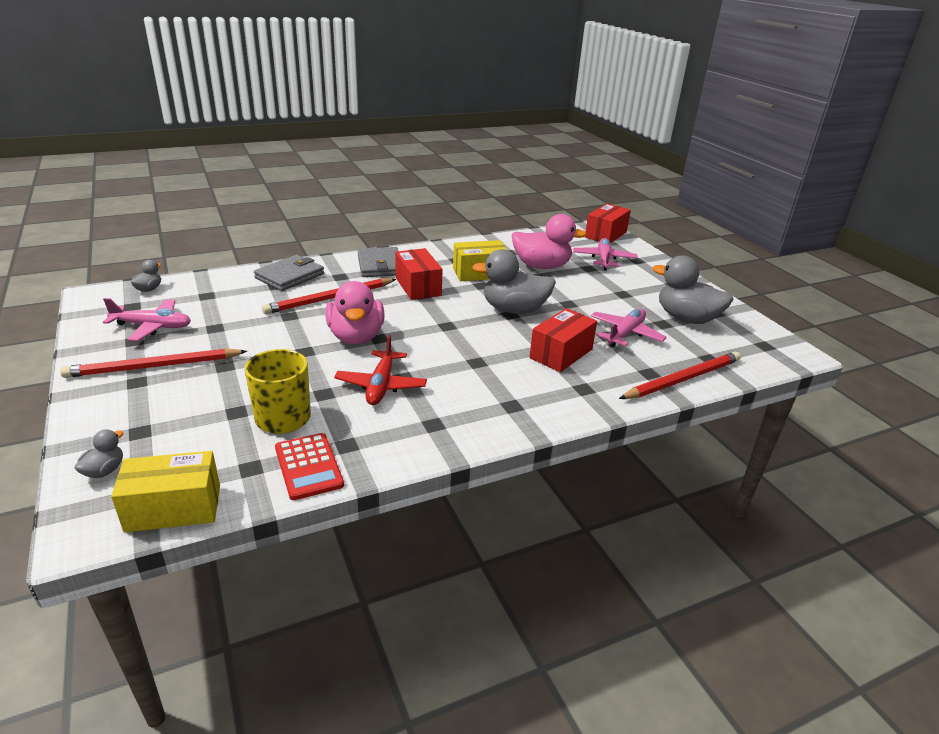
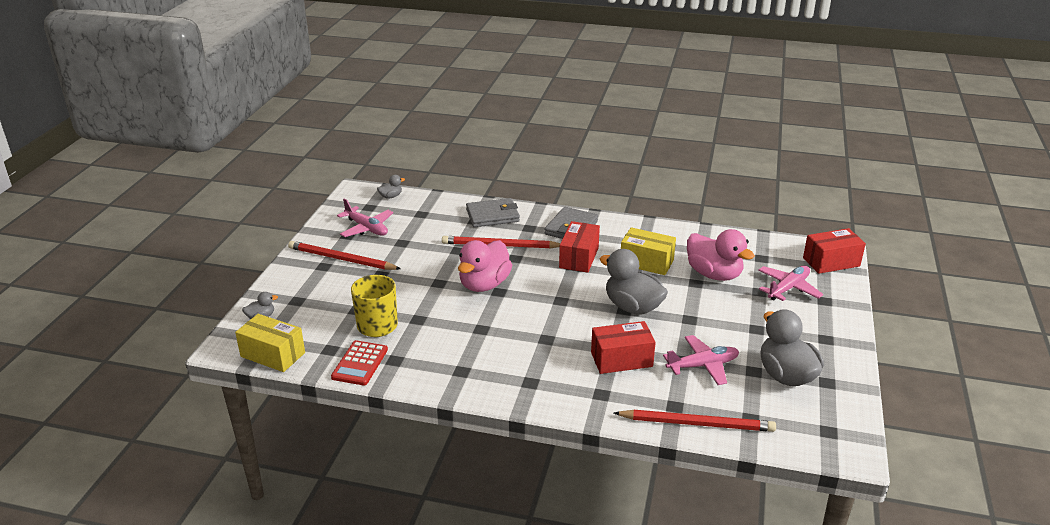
camera: 40 degrees right, 0 degrees up
red plane [334,335,427,405] -> none

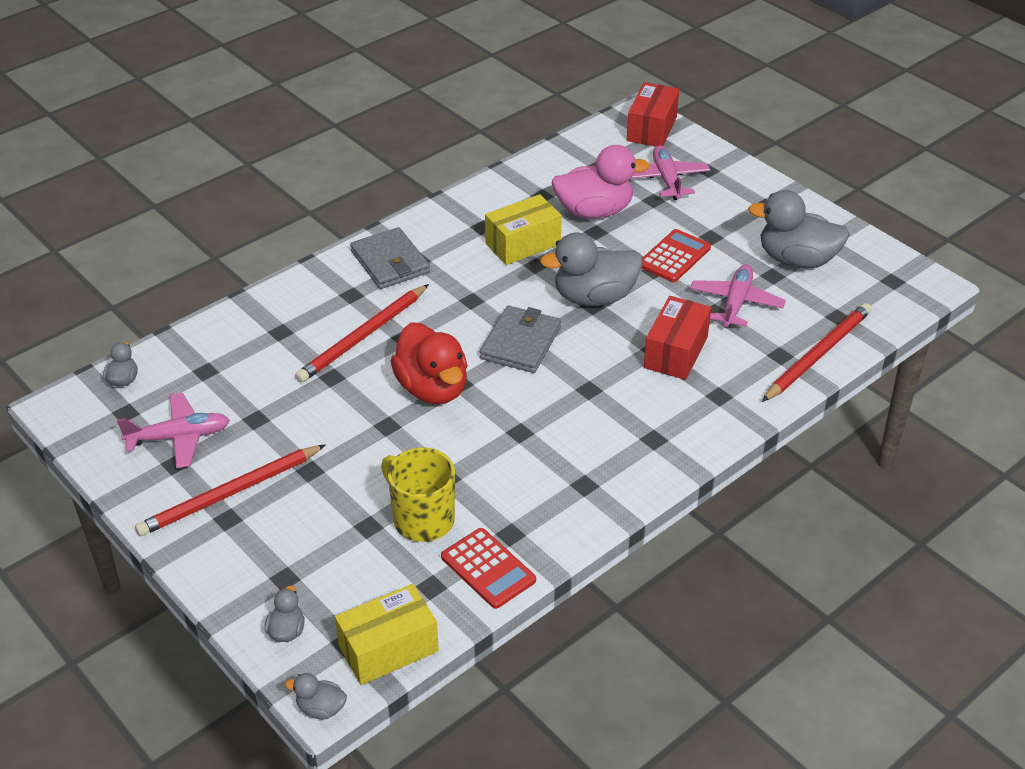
camera: 55 degrees left, 10 degrees up
pink duck [458,240,512,292] -> red duck [391,322,468,404]
grey wallet [466,198,520,227] -> grey wallet moved to [480,305,561,373]
red box [559,221,600,273] -> none
none -> grey duck [285,673,347,720]
none -> red calculator [642,229,711,282]

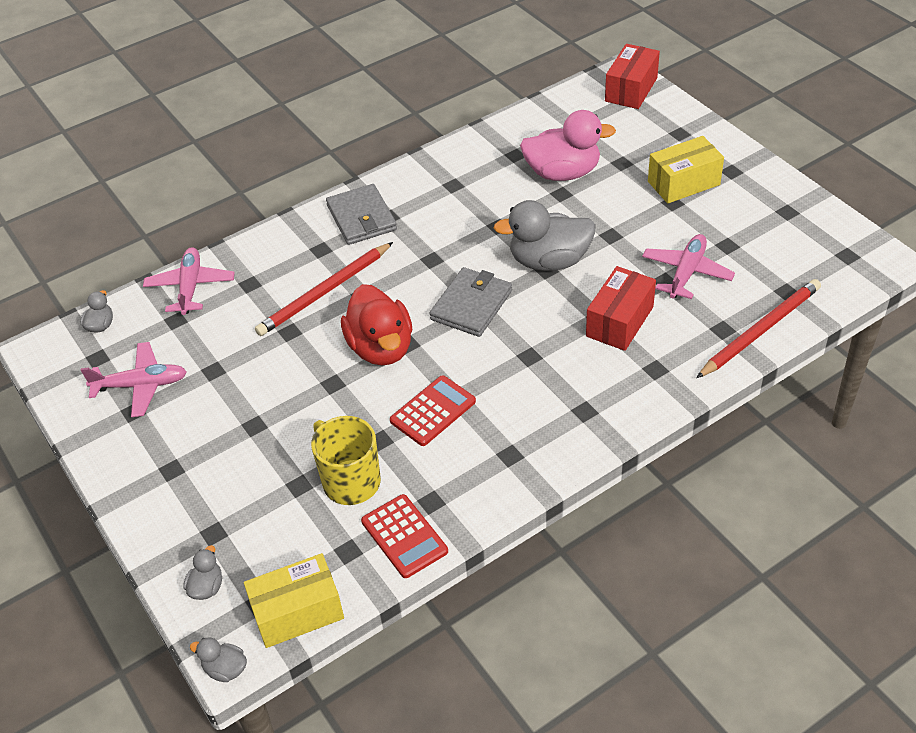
camera: 10 degrees right, 5 degrees up
red pencil [135,444,326,536] -> none
yellow box [485,194,562,265] -> yellow box moved to [648,136,724,204]
pink plane [631,145,710,200] -> pink plane moved to [143,247,235,315]
red calculator [642,229,711,282] -> red calculator moved to [390,375,476,446]
grey duck [748,190,850,268] -> none

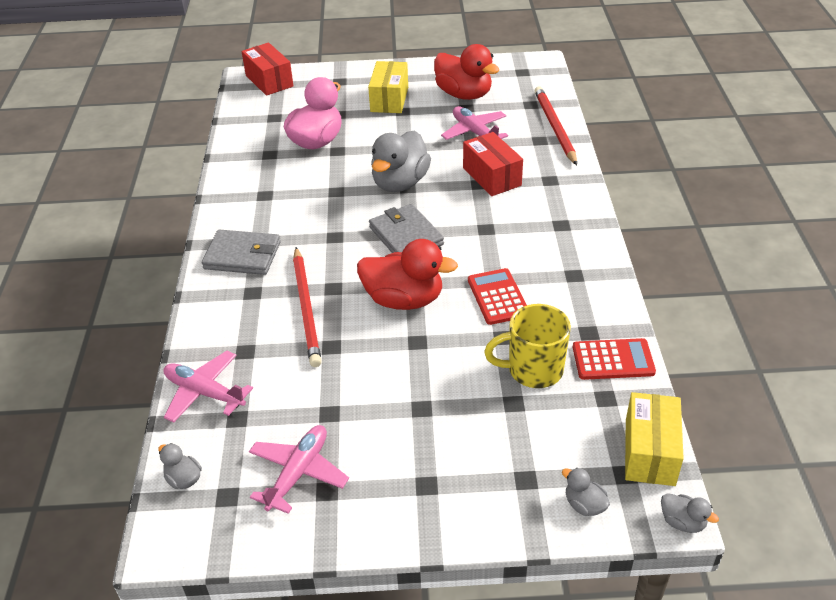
camera: 60 degrees left, 5 degrees down
grey duck [190,637,247,682] -> grey duck turned 105 degrees counterclockwise [661,493,719,533]
none -> red duck [434,44,500,100]

